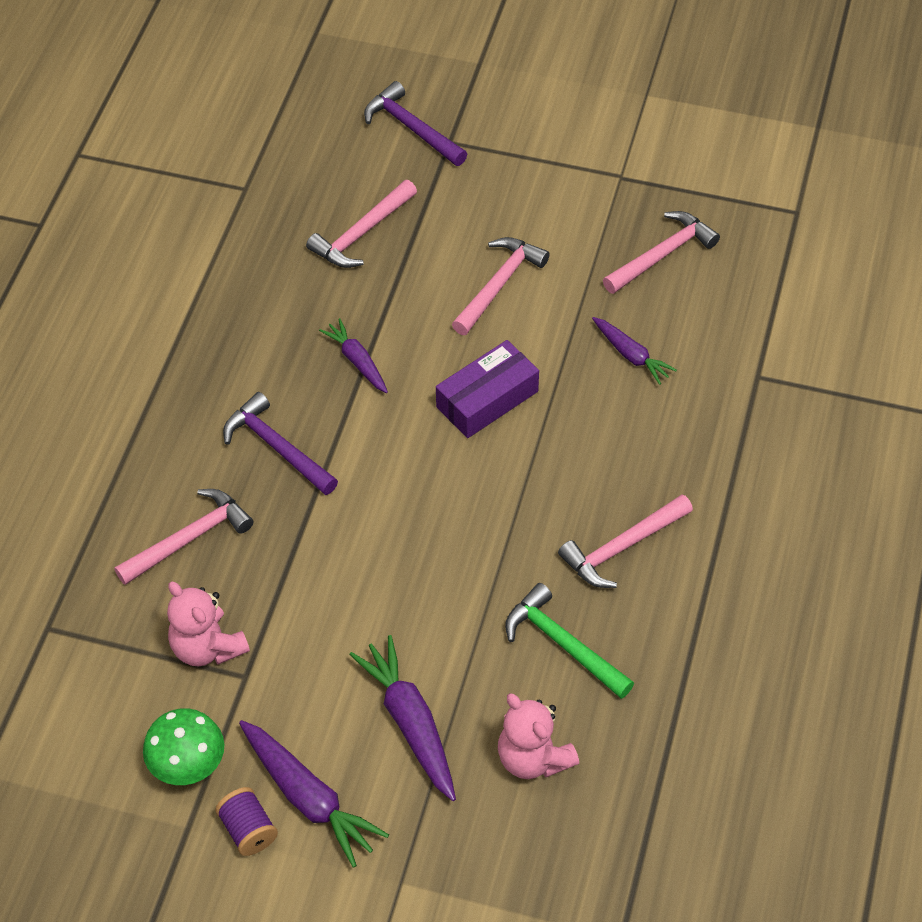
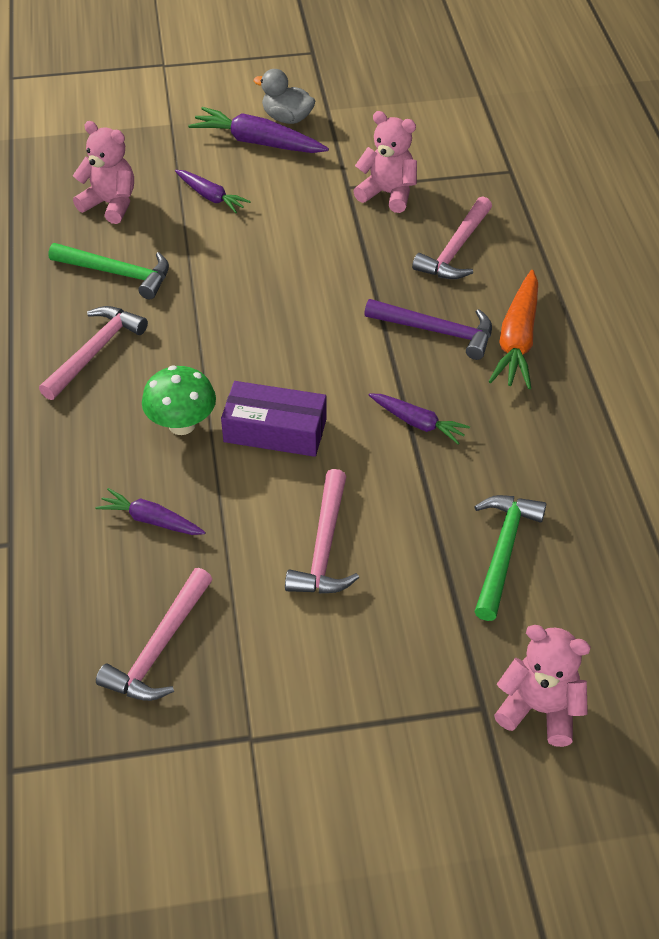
camera: 155 degrees right, 5 degrees down
green mushroom [143,708,224,785] -> green mushroom moved to [142,366,216,435]
purple spool [215,787,278,856] -> grey duck [253,69,315,124]
pink hammer [306,180,417,268] -> green hammer [474,495,546,621]
purple carrot [350,635,456,801] -> purple carrot [175,170,251,213], size x0.61
purple hammer [364,81,467,166] -> pink teddy bear [494,625,591,747]
purple box [436,340,539,438] -> purple box turned 75 degrees clockwise [221,381,326,457]
none -> orange carrot [488,270,538,389]

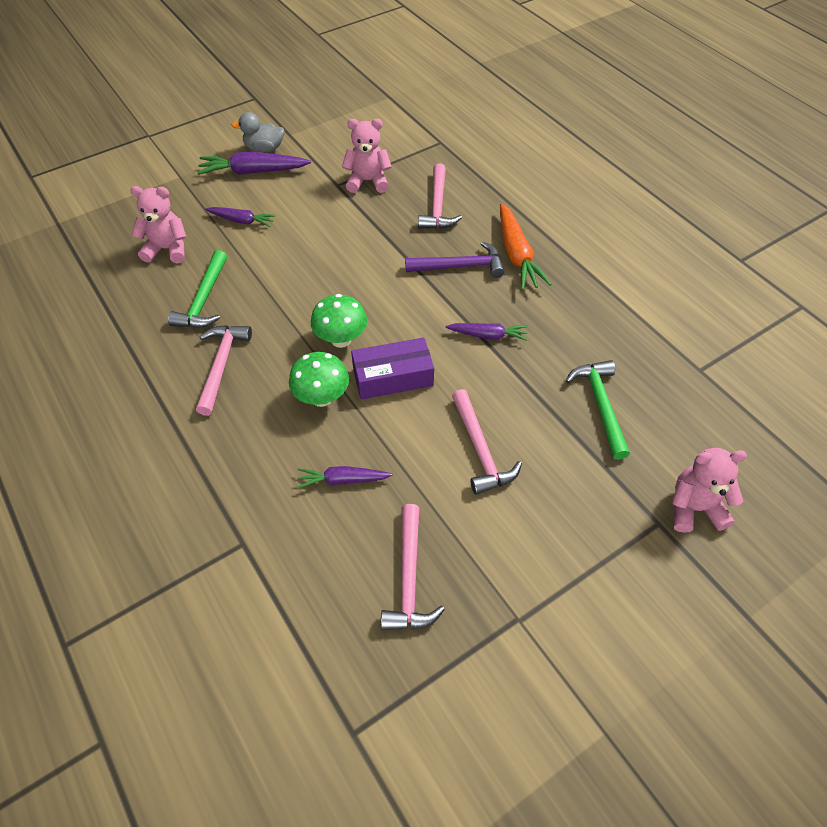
camera: 25 degrees left, 5 degrees up
green hammer [49,243,169,299] -> green hammer turned 105 degrees clockwise [168,250,227,328]
none -> green mushroom [311,294,367,348]

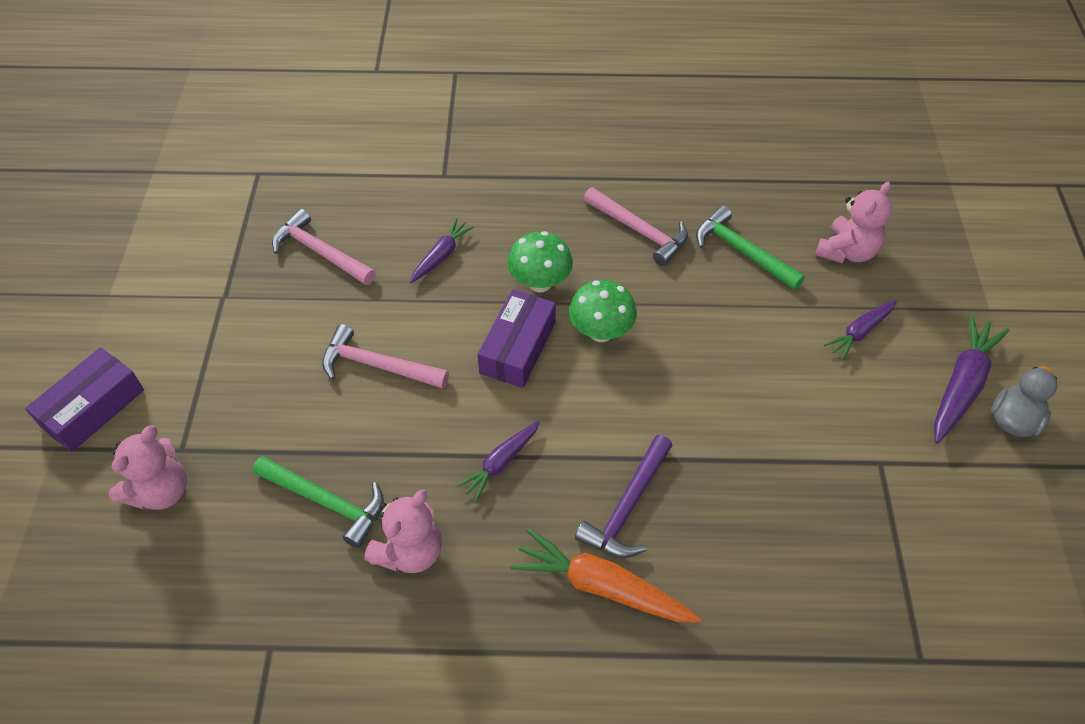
camera: 125 degrees right, 0 degrees up
pink teddy bear [342,119,392,193] -> pink teddy bear moved to [364,489,442,573]
pink hammer [418,163,462,229] -> none
none -> purple box [25,347,144,452]

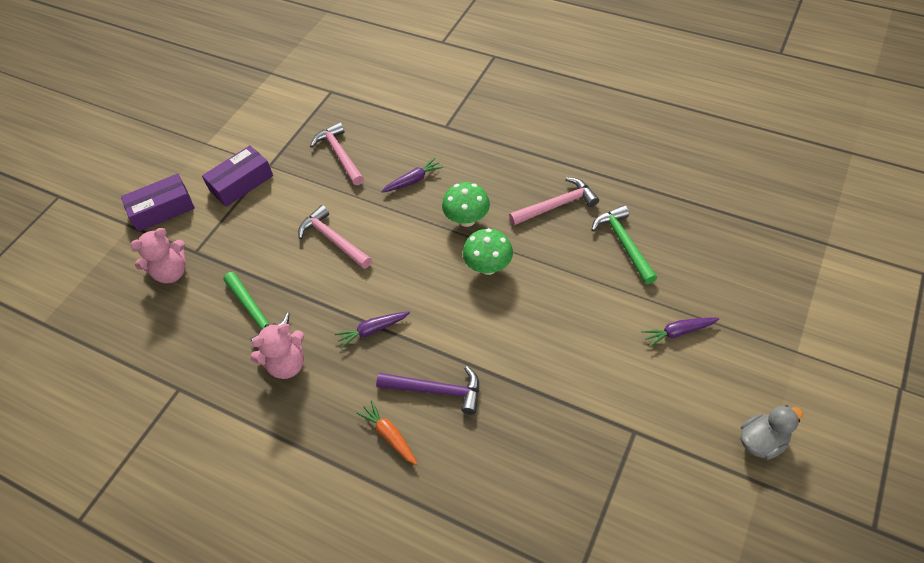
camera: 30 degrees right, 0 degrees up
purple box [477,289,556,388] -> purple box moved to [202,145,273,207]
orange carrot [510,528,702,623] -> orange carrot [356,400,417,465], size x0.61
purple hammer [575,435,673,558] -> purple hammer turned 135 degrees counterclockwise [376,366,479,414]
pink hammer [583,187,688,266] -> pink hammer turned 90 degrees counterclockwise [509,177,599,225]
pink teddy bear [815,181,892,264] -> none
purple carrot [934,313,1010,443] -> none

